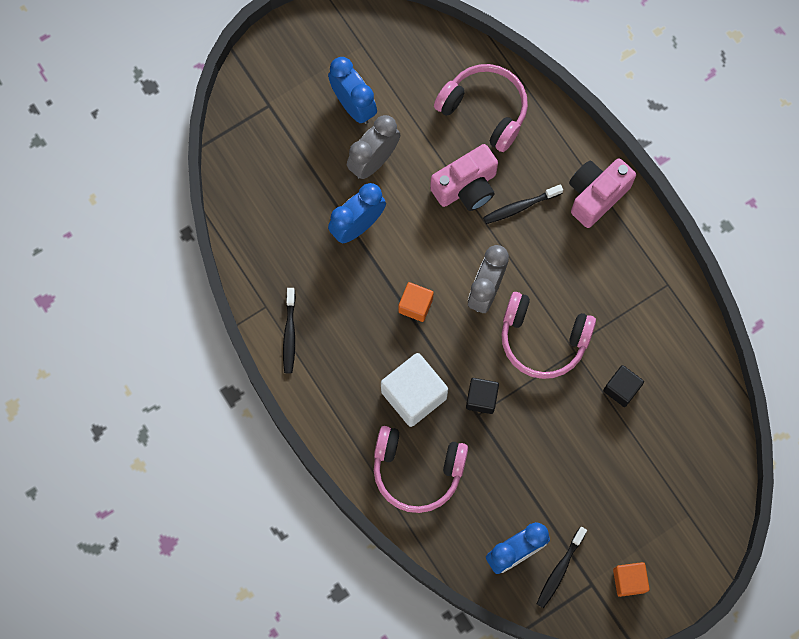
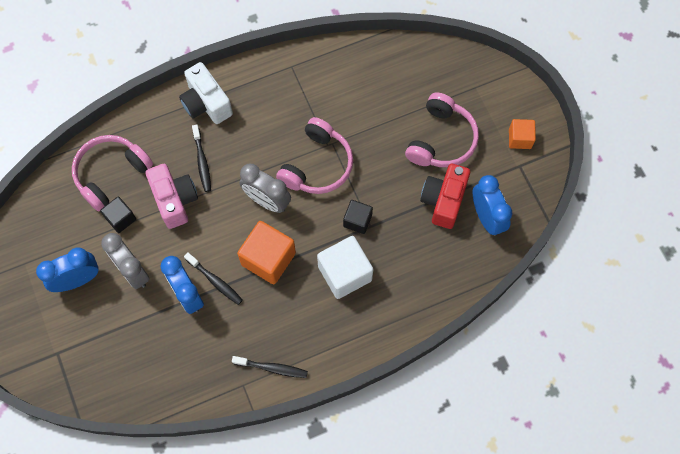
camera: 80 degrees left, 5 degrees down
pink headphones [374,426,468,513] -> pink headphones moved to [405,93,479,167]
orange cube [398,282,434,322] -> orange cube [237,221,296,284], size x1.74
black toothbrush [537,527,587,608] -> black toothbrush moved to [184,253,243,305]
pink camera [569,158,636,228] -> white camera [179,62,233,124]
black cube [603,365,644,407] -> black cube moved to [100,197,136,233]
none -> red camera [420,164,470,229]

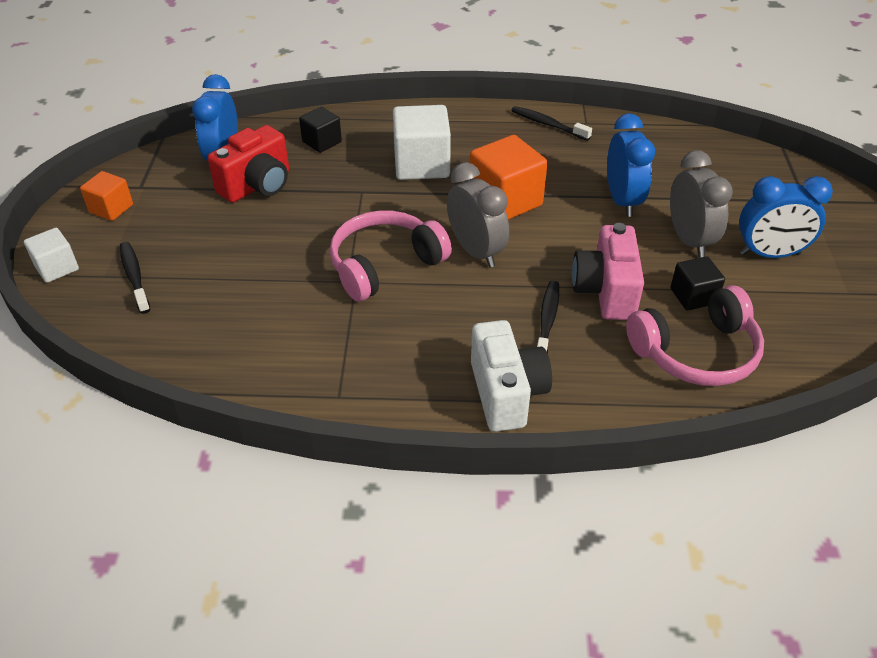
camera: 155 degrees left, 25 degrees down
black toothbrush [184,253,243,305] -> black toothbrush moved to [120,242,150,314]
black cube [343,200,373,234] -> black cube moved to [299,107,342,153]
pink headphones [405,93,479,167] -> none
none -> white cube [24,228,79,283]

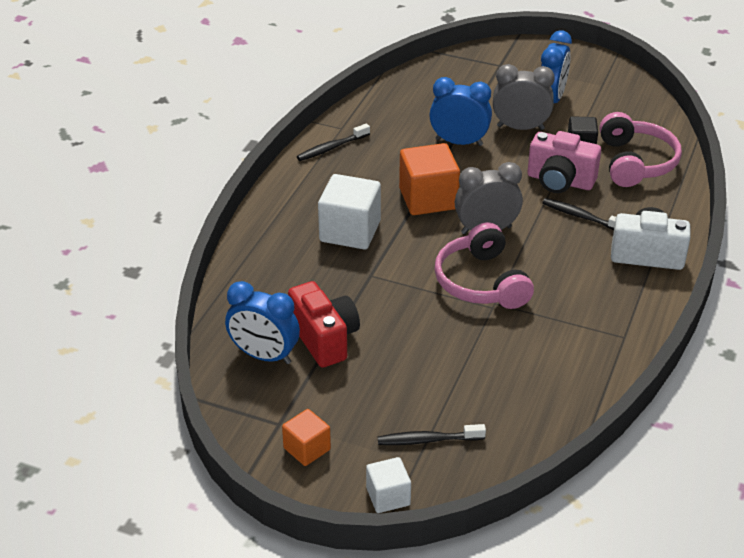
camera: 70 degrees left, 5 degrees down
black cube [299,107,342,153] -> none

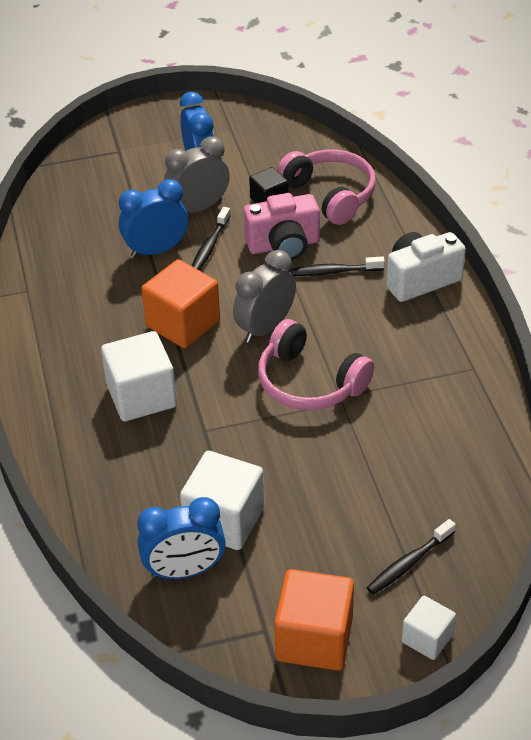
camera: 35 degrees left, 5 degrees up
orange cube [282,409,331,466] -> orange cube [274,569,354,671], size x1.74
red camera [288,281,360,368] -> white cube [180,451,265,550]
black toothbrush [297,123,370,161] -> black toothbrush moved to [192,207,231,270]

